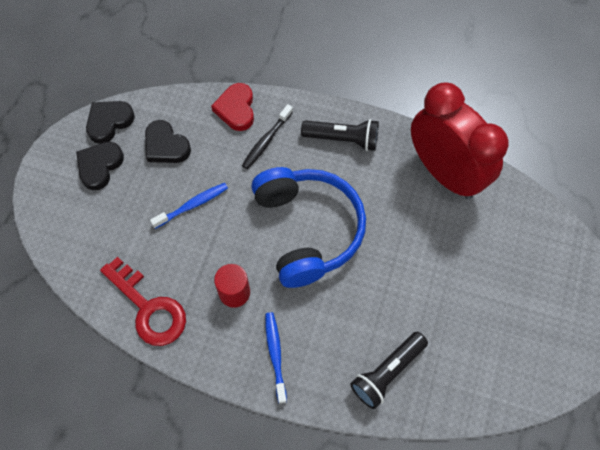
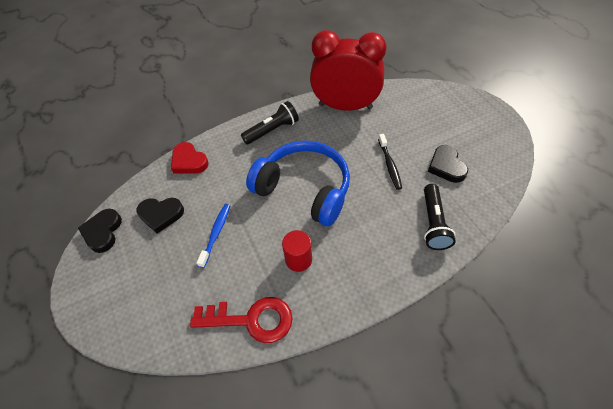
camera: 40 degrees left, 10 degrees down
black heart [76,142,124,190] -> black heart moved to [428,145,468,183]
black toothbrush [242,104,293,169] -> black toothbrush moved to [378,134,402,190]
blue toothbrush [265,312,287,403] -> none

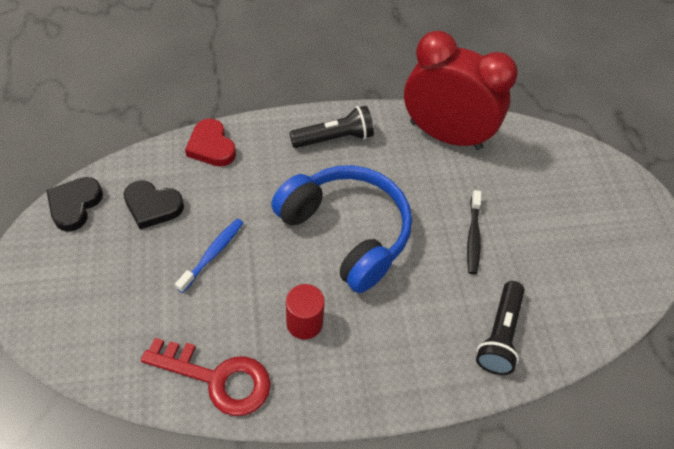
camera: 10 degrees right, 0 degrees up
black heart [428,145,468,183] -> none

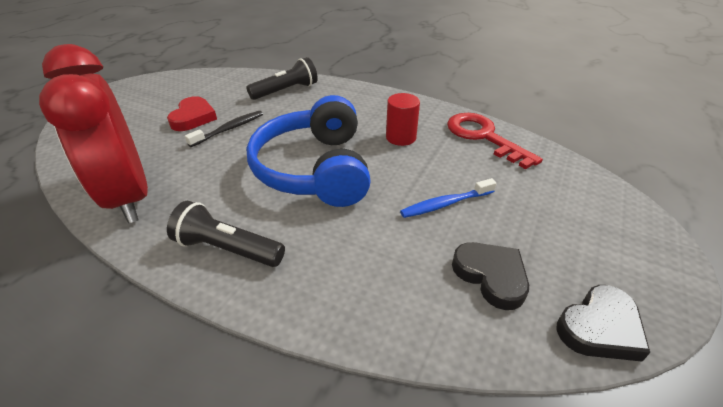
camera: 140 degrees left, 15 degrees down
red heart [185,119,236,167] -> red heart moved to [167,96,217,131]

